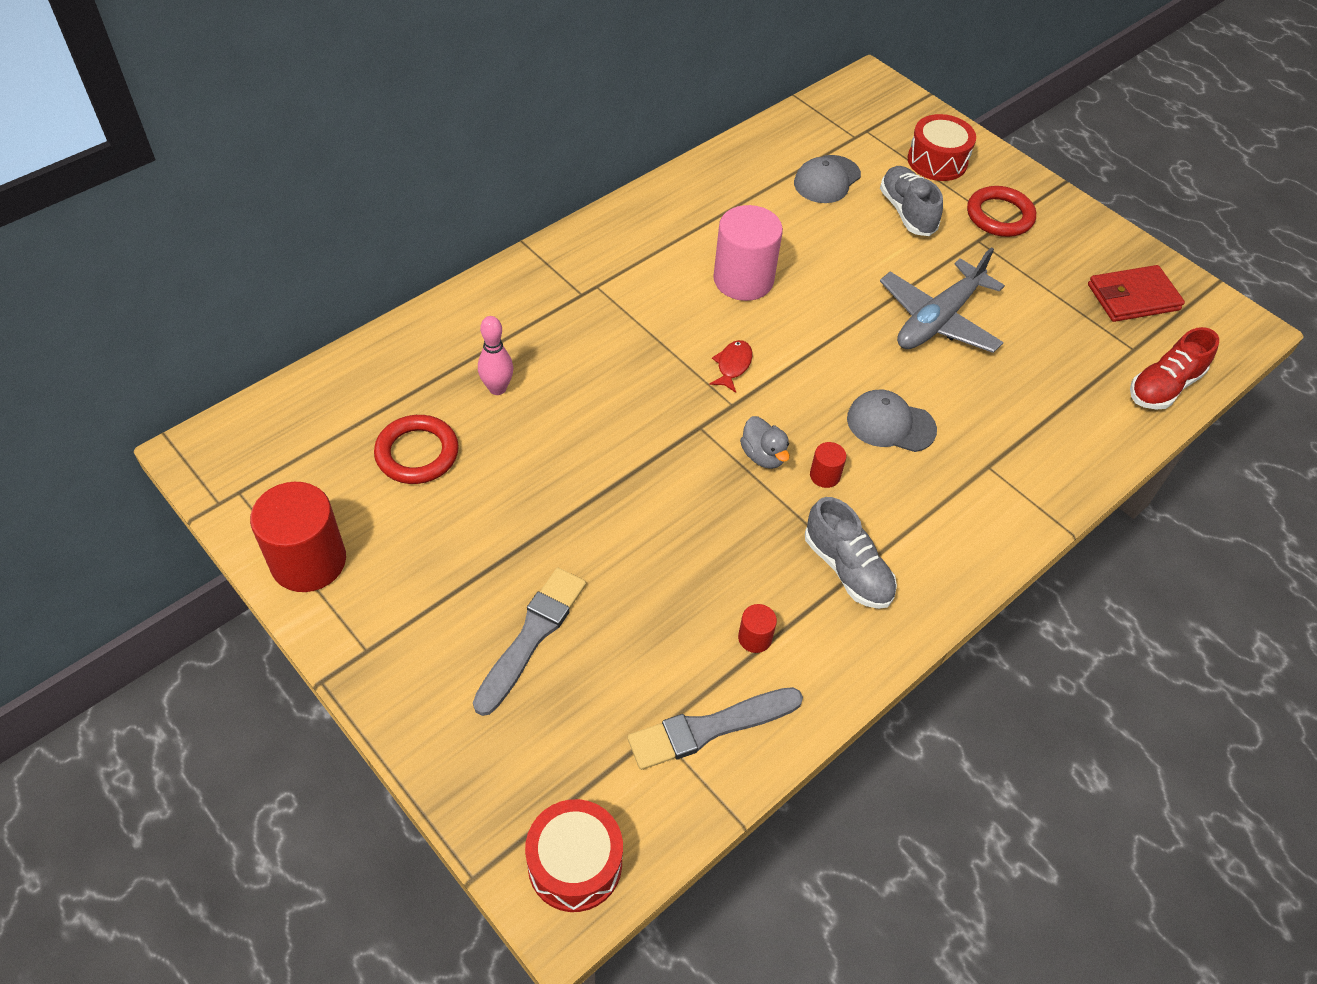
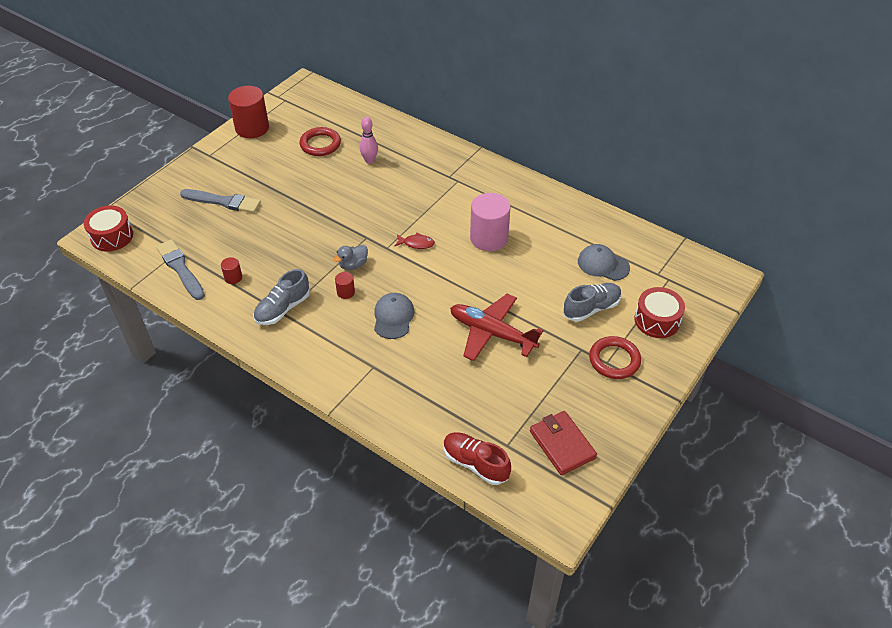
camera: 80 degrees right, 5 degrees down
grey plane [880,247,1005,353] -> red plane [450,294,543,361]

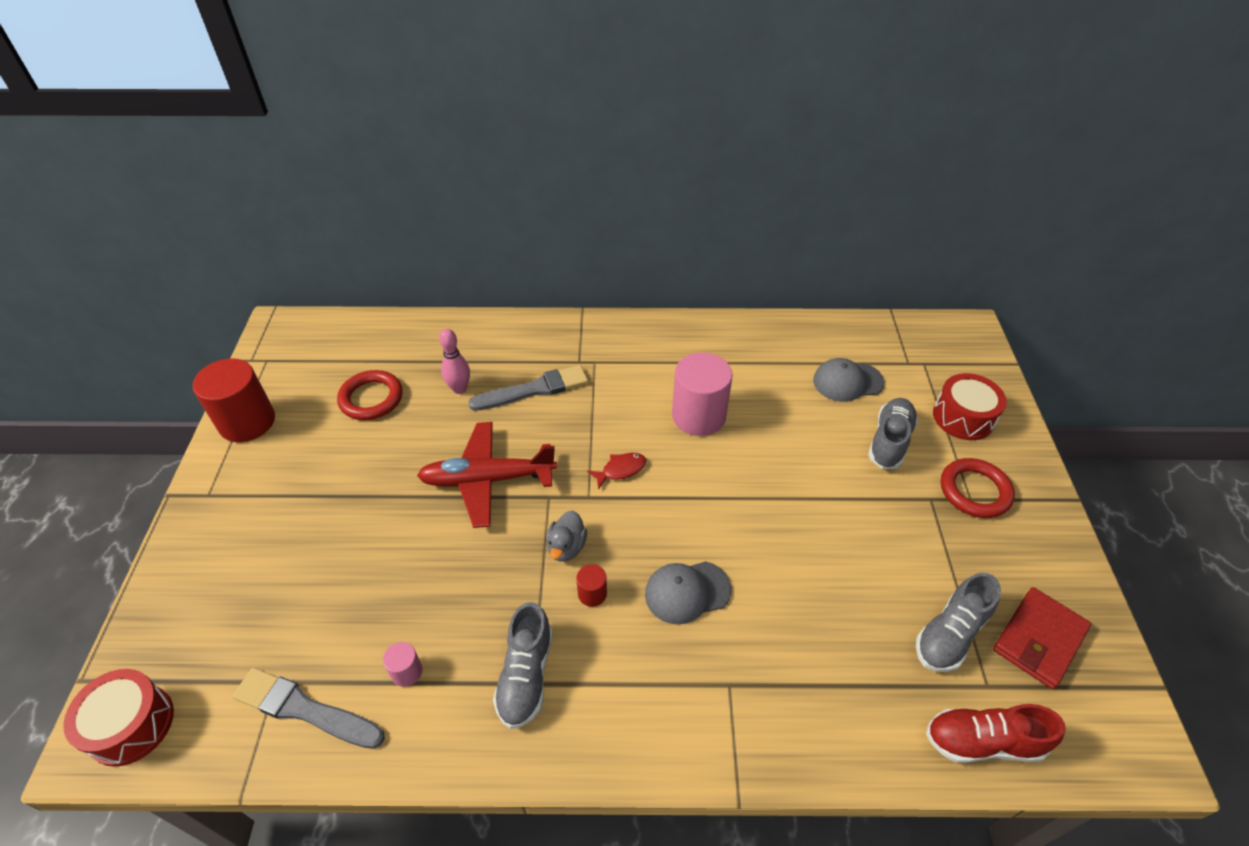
camera: 35 degrees left, 0 degrees up
grey brush [180,189,261,213] -> grey brush moved to [468,365,588,411]
red cylinder [221,257,242,284] -> pink cylinder [383,642,423,687]
grey cap [374,293,414,339] -> grey cap turned 75 degrees counterclockwise [645,561,731,625]
red plane [450,294,543,361] -> red plane moved to [417,422,557,528]
red wallet [530,411,597,475] -> red wallet turned 75 degrees counterclockwise [993,587,1091,689]
none -> grey shoe [916,573,1001,672]

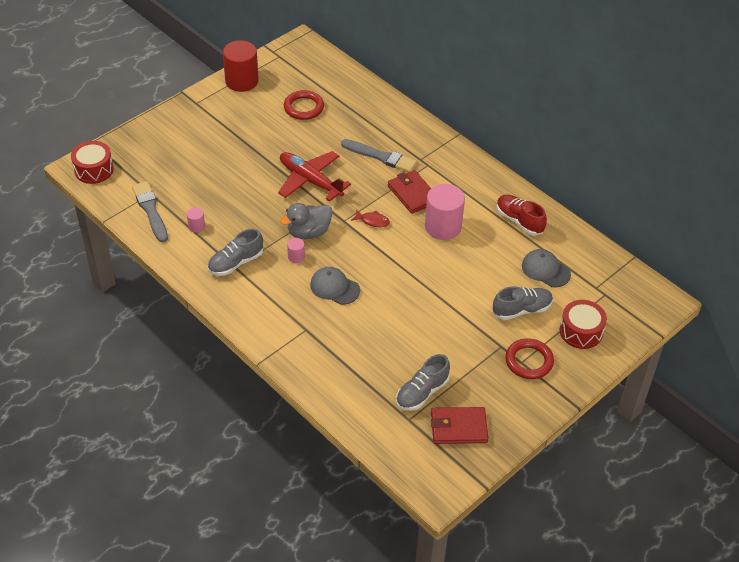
camera: 45 degrees right, 0 degrees up
pink bowling pin [439,329,470,394] -> none
grey duck [546,511,587,562] -> grey duck [280,203,333,239], size x1.53
red cylinder [576,564,607,607] -> pink cylinder [287,238,305,263]
grey shoe [916,573,1001,672] -> grey shoe turned 45 degrees counterclockwise [396,354,450,411]
red shoe [926,704,1066,763] -> red shoe moved to [497,195,547,235]
none -> red wallet [388,170,431,214]

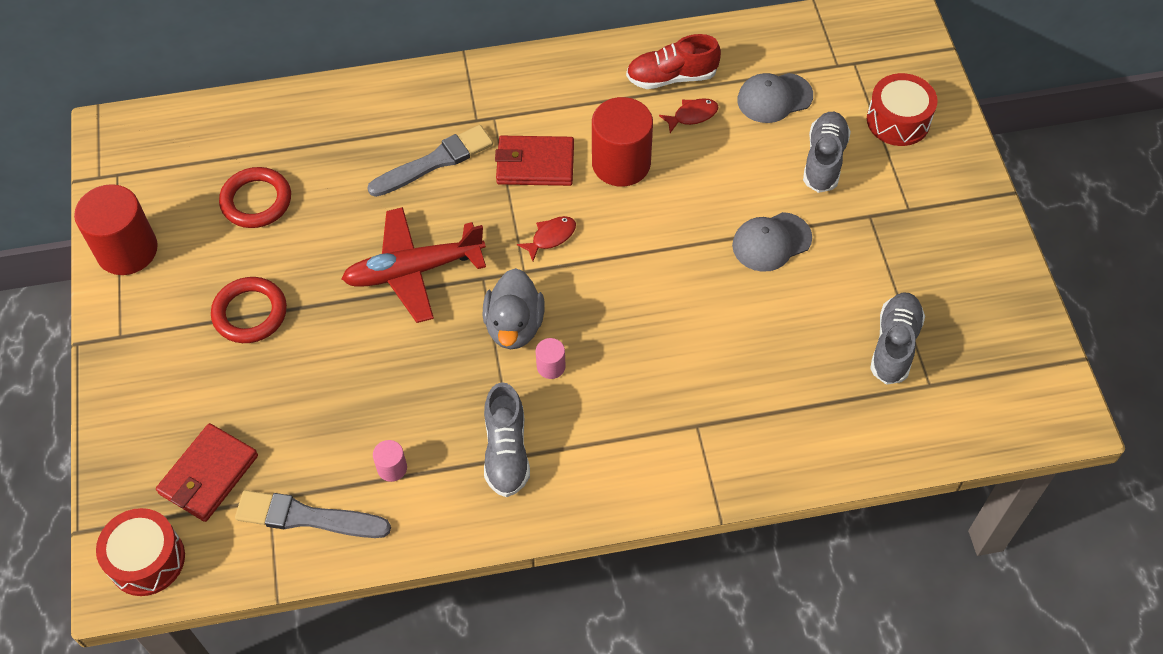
camera: 55 degrees left, 10 degrees up
grey cap [310,267,360,305] -> grey cap moved to [732,212,812,272]
grey shoe [396,354,450,411] -> grey shoe turned 150 degrees counterclockwise [870,293,925,385]
pink cylinder [425,184,465,240] -> red cylinder [592,97,653,187]
red wallet [431,407,488,444] -> red wallet moved to [156,423,258,522]
red ring [505,338,554,379] -> red ring moved to [211,277,287,343]
none -> red fish [659,98,719,133]

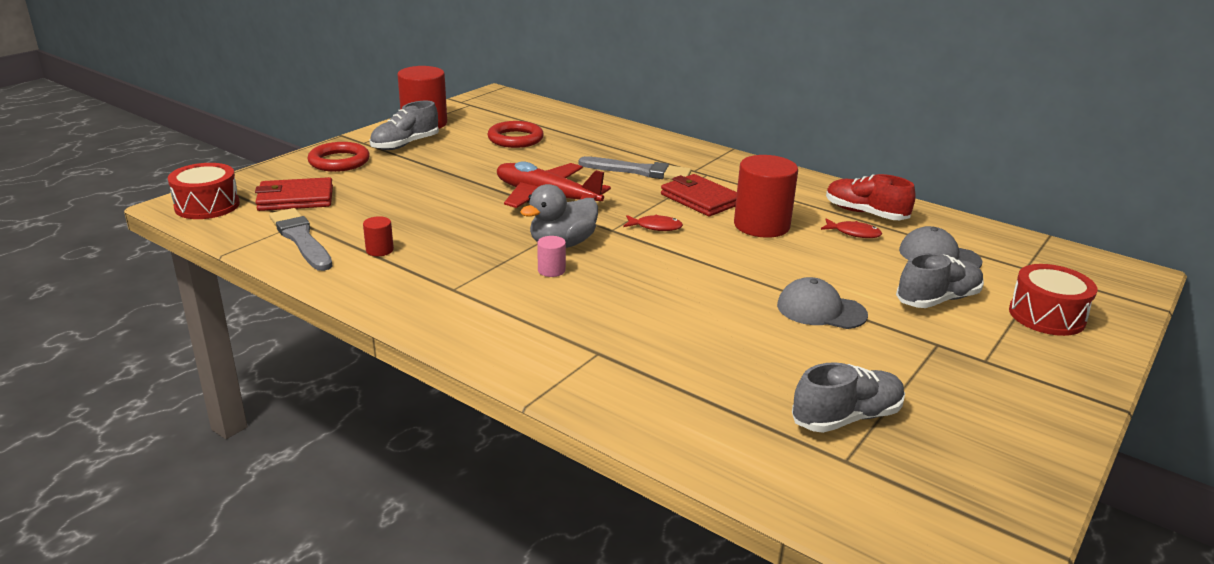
camera: 45 degrees right, 30 degrees down
red ring [211,277,287,343] -> red ring moved to [307,142,370,172]
pink cylinder [373,440,407,482] -> red cylinder [363,216,394,256]
grey shoe [484,382,530,497] -> grey shoe moved to [370,100,439,150]

